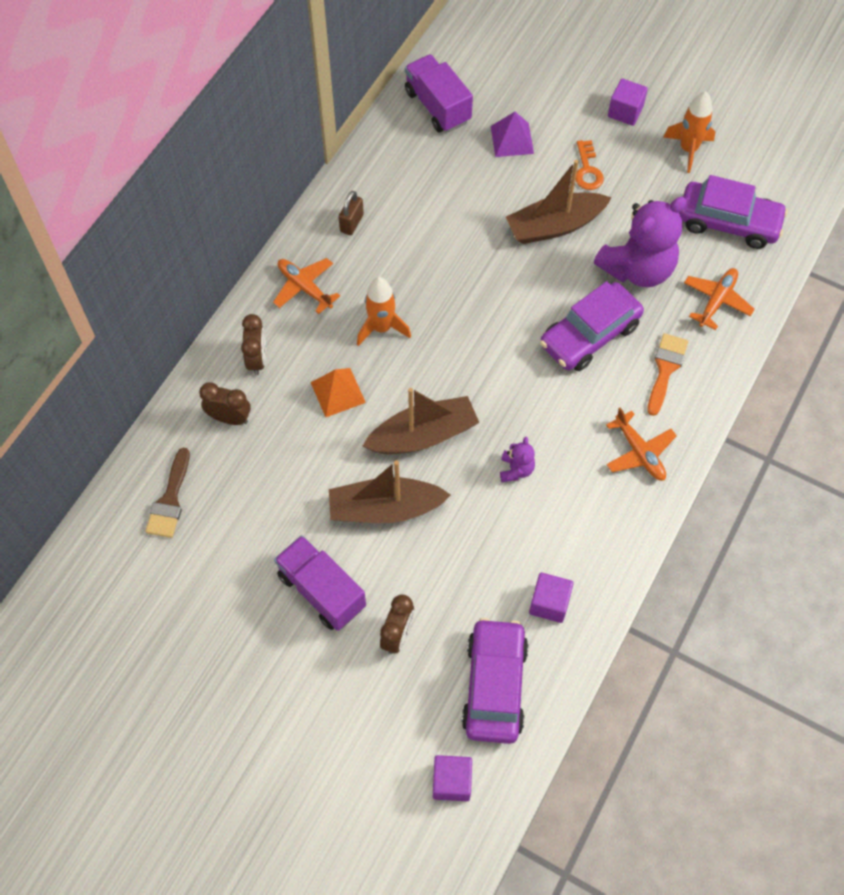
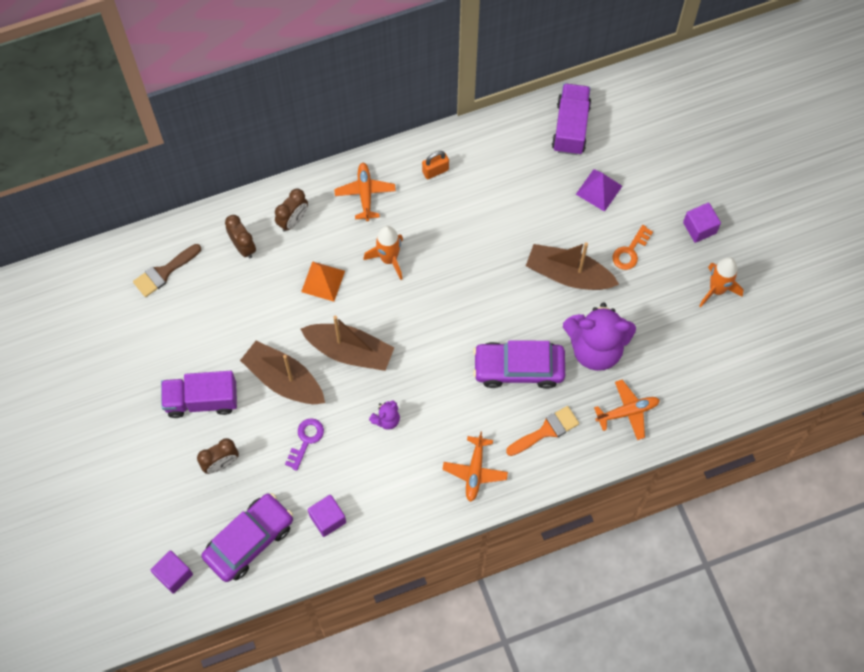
camera: 40 degrees right, 5 degrees up
purple truck [274,535,366,631] -> purple truck turned 90 degrees counterclockwise [161,371,237,418]
brown padlock [339,191,364,235] -> orange padlock [422,151,449,179]
purple car [679,175,788,249] -> none
none -> purple key [285,418,324,471]

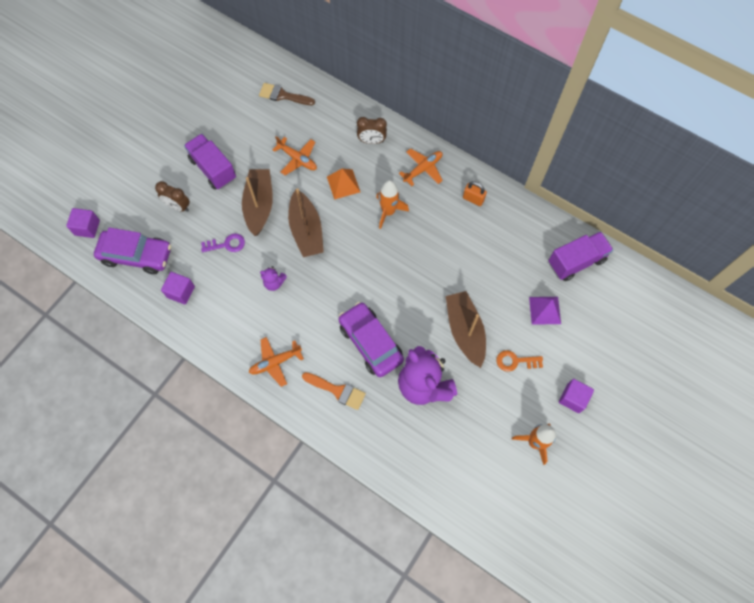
camera: 55 degrees right, 0 degrees up
brown clock [225,215,256,258] -> none
orange plane [594,380,660,440] -> orange plane moved to [273,136,317,175]

